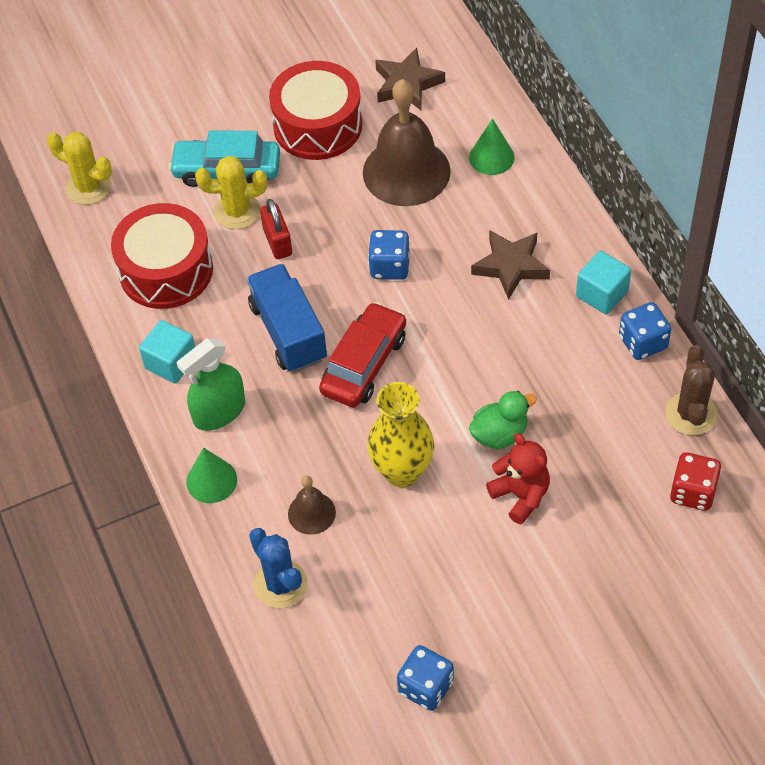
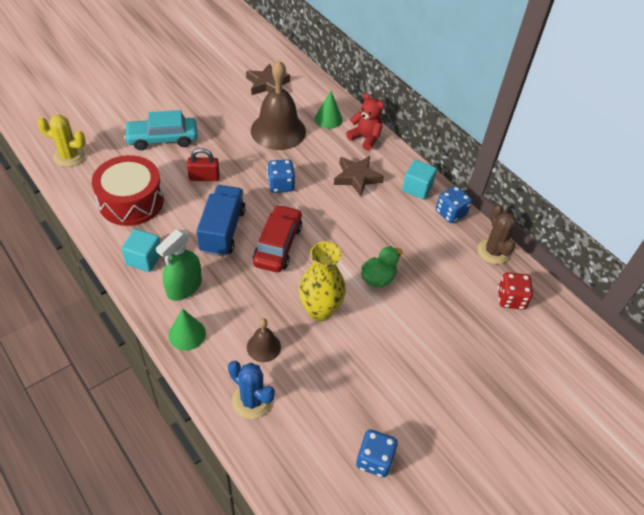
camera: 20 degrees left, 5 degrees down
yellow cactus [195,156,267,229] -> none
blue truck [247,264,327,372] -> blue truck turned 45 degrees clockwise [197,185,246,257]
red padlock [260,199,292,259] -> red padlock turned 60 degrees counterclockwise [187,148,220,181]
red drum [269,61,362,160] -> none
red teddy bear [486,433,550,525] -> red teddy bear moved to [346,93,384,150]

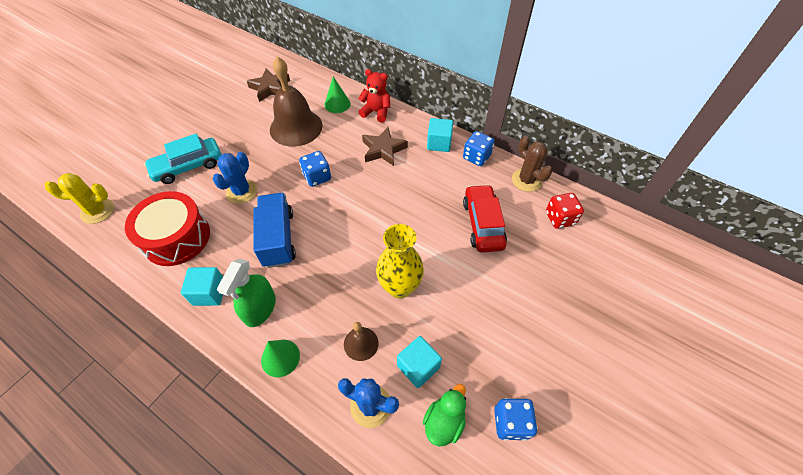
camera: 15 degrees left, 5 degrees up
red padlock [187,148,220,181] -> blue cactus [213,152,257,204]
red car [253,204,302,272] -> red car moved to [463,184,507,252]
green duck [361,246,403,287] -> green duck moved to [423,384,466,446]
none -> turquoise cube [397,336,442,388]

